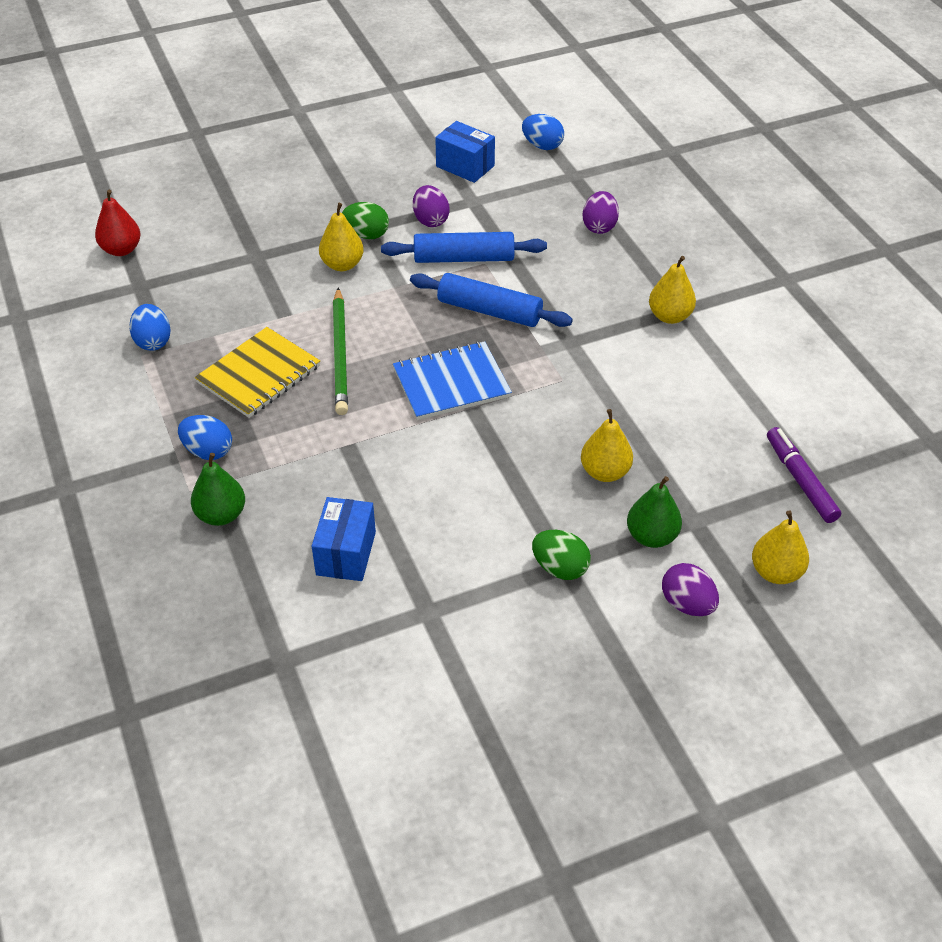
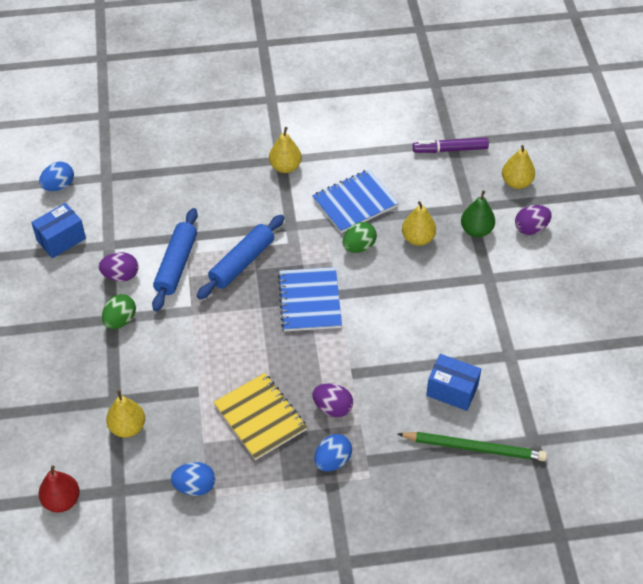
camera: 75 degrees left, 5 degrees up
green pear [191,453,245,526] -> none
yellow pear [319,203,364,271] -> yellow pear moved to [106,390,145,438]
green pencil [333,288,348,415] -> green pencil moved to [398,432,547,461]
green egg [532,530,591,580] -> green egg moved to [343,222,377,253]
purple egg [582,191,619,234] -> purple egg moved to [312,383,353,417]
none -> blue notebook [312,169,399,233]

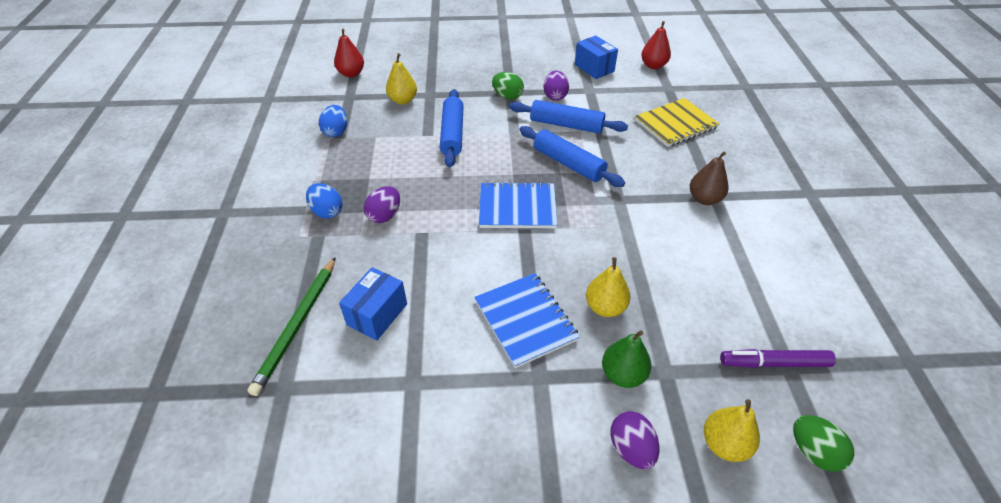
camera: 95 degrees right, 5 degrees down
blue egg [39,162,74,191] -> red pear [641,21,671,69]
yellow notebook [213,373,307,460] -> yellow notebook moved to [635,98,720,147]
yellow pear [269,127,302,173] -> brown pear [690,151,729,205]
blue notebook [312,169,399,233] -> blue notebook moved to [474,273,580,368]
green egg [343,222,377,253] -> green egg moved to [793,415,854,472]
purple marker [413,138,489,153] -> purple marker turned 90 degrees counterclockwise [720,349,836,368]
none -> blue rolling pin [440,89,464,167]

